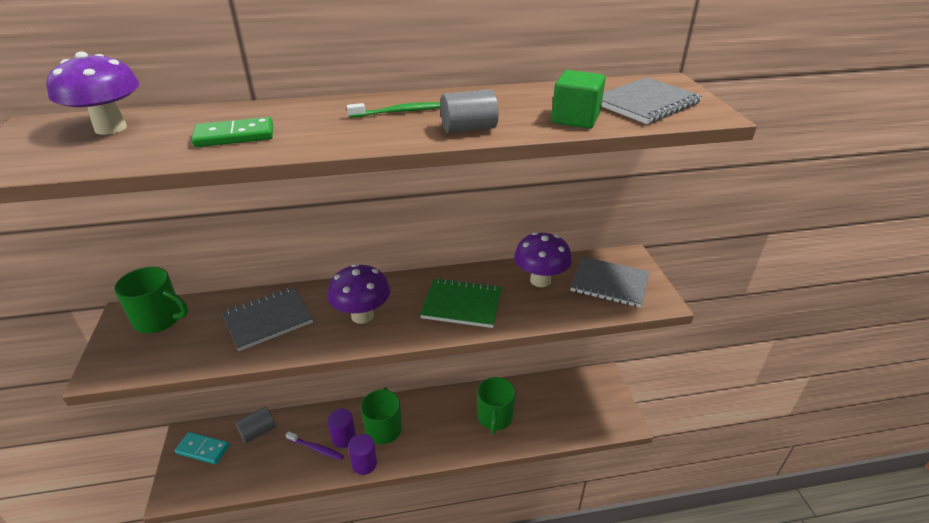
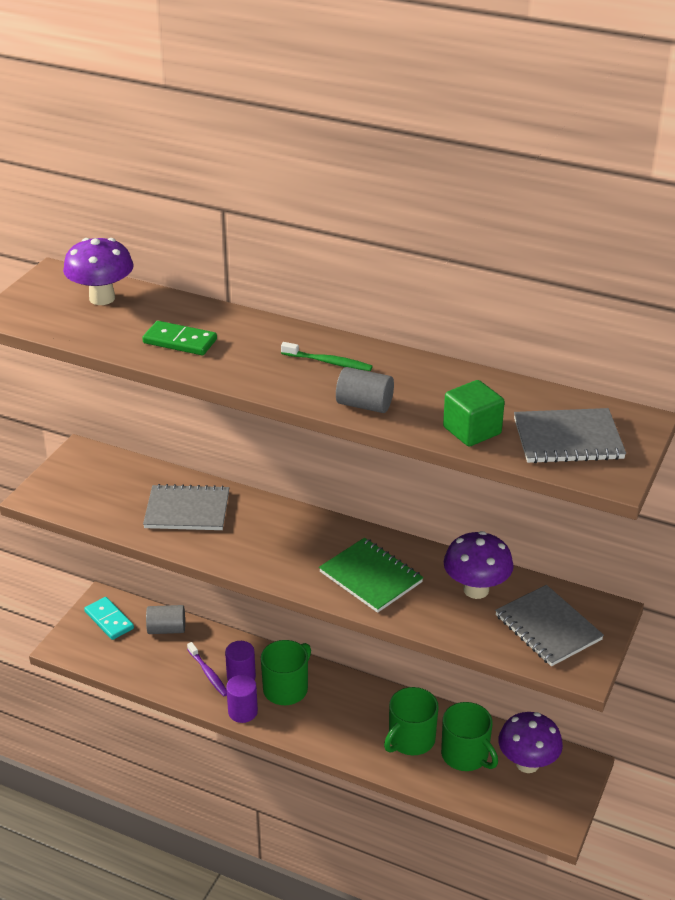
camera: 35 degrees right, 0 degrees up
green mug [114,267,188,333] -> green mug moved to [441,702,498,771]
purple mushroom [328,264,390,324] -> purple mushroom moved to [498,712,563,773]

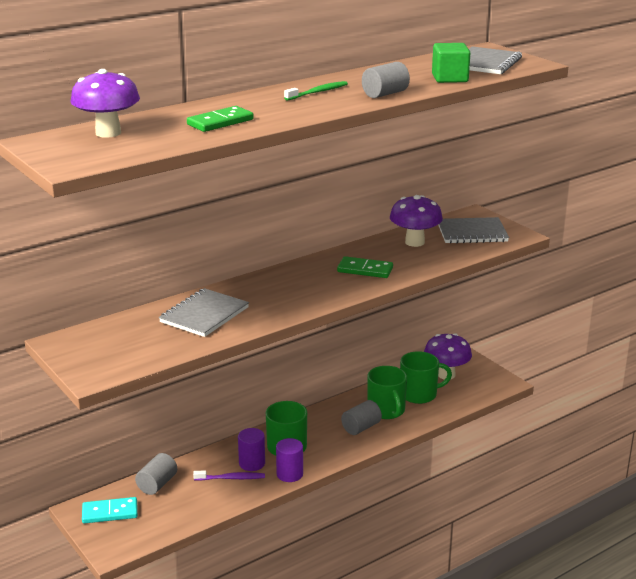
camera: 60 degrees left, 10 degrees down
green notebook [319,538,424,613] -> green domino [337,256,393,278]
none -> grey cylinder [341,400,382,435]

